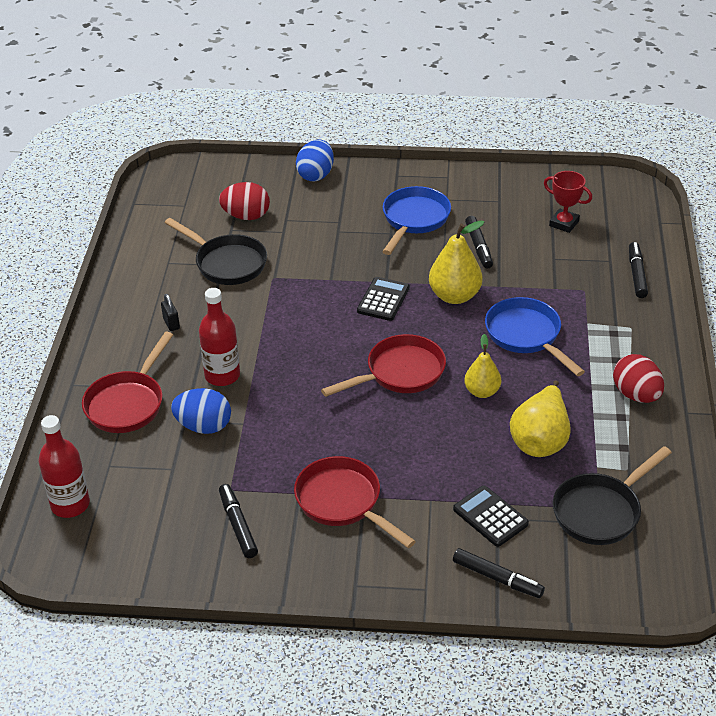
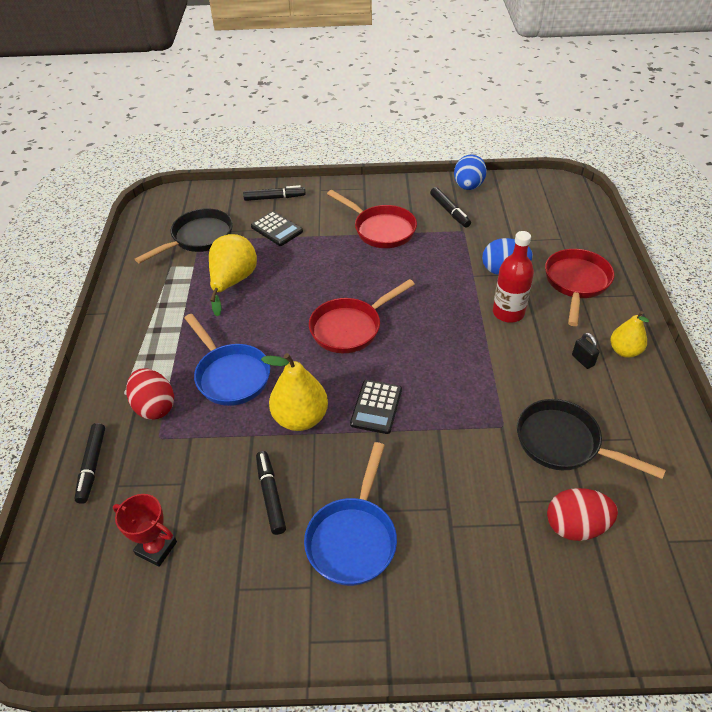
camera: 175 degrees right, 5 degrees up
red bottle [39,415,90,518] -> none
blue egg [296,139,334,182] -> blue egg moved to [454,155,487,190]
black marker [453,548,545,598] -> black marker turned 150 degrees clockwise [243,185,306,201]
yellow pear [464,334,501,398] -> yellow pear moved to [610,311,649,358]
red egg [613,354,664,403] -> red egg moved to [126,368,174,419]

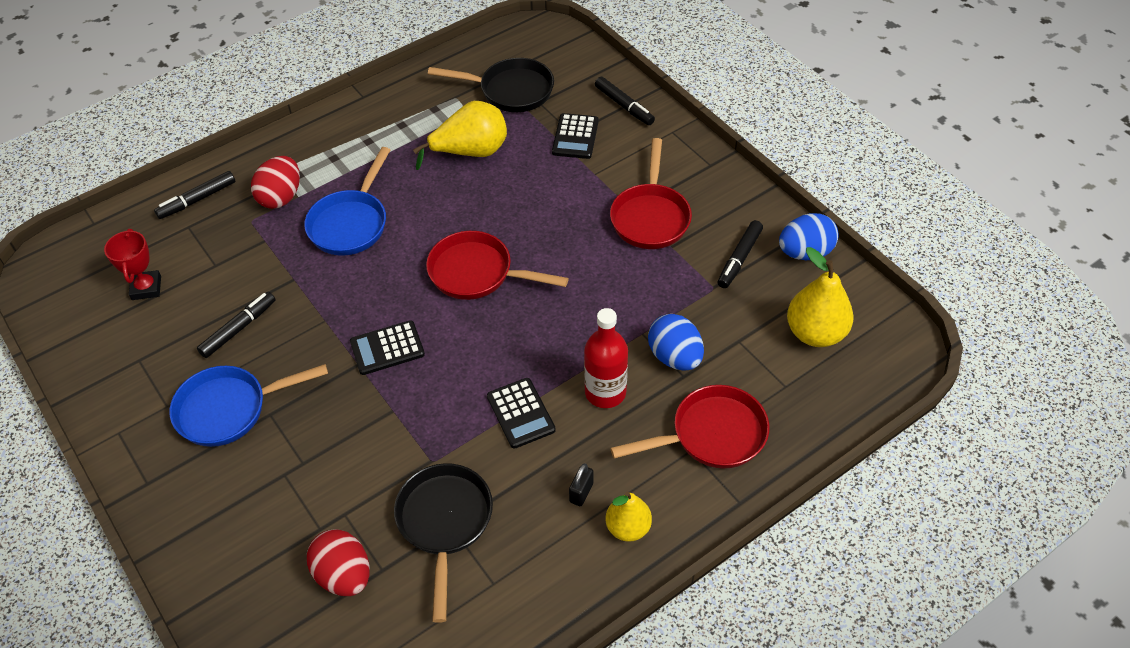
camera: 55 degrees right, 5 degrees up
yellow pear [261,353,328,431] -> yellow pear moved to [787,247,854,347]
none -> black calculator [487,378,556,448]

